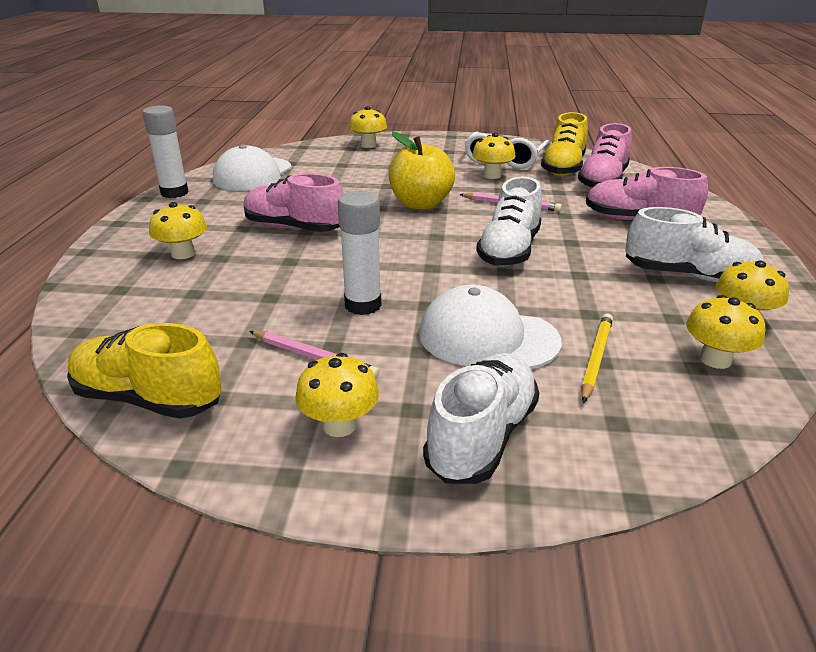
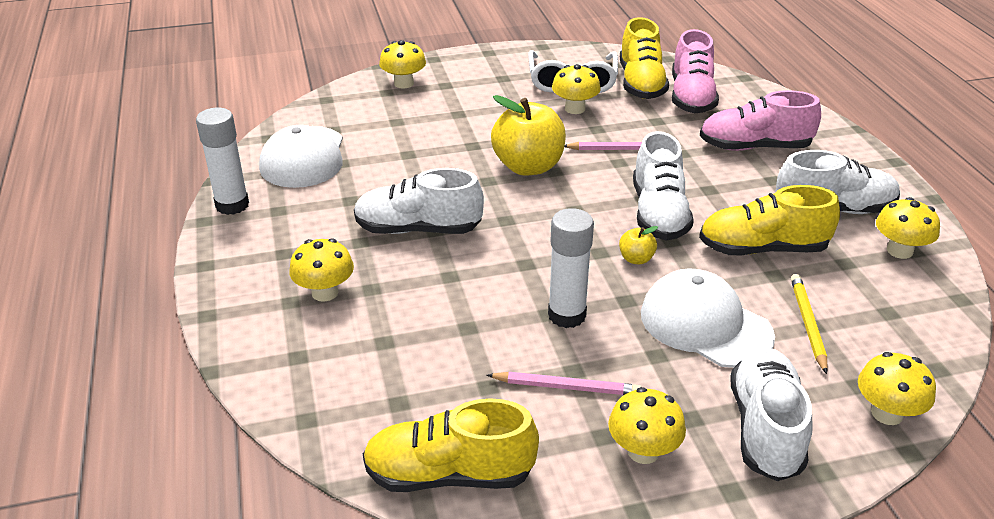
camera: 20 degrees left, 5 degrees up
pink shoe [244,173,344,232] -> white shoe [354,168,484,234]
white cap [419,284,562,369] -> white cap turned 45 degrees clockwise [641,268,775,368]
yellow mushroom [686,295,765,369] -> yellow mushroom moved to [858,352,936,425]
none -> yellow apple [619,226,658,264]
none -> yellow shoe [699,185,840,255]

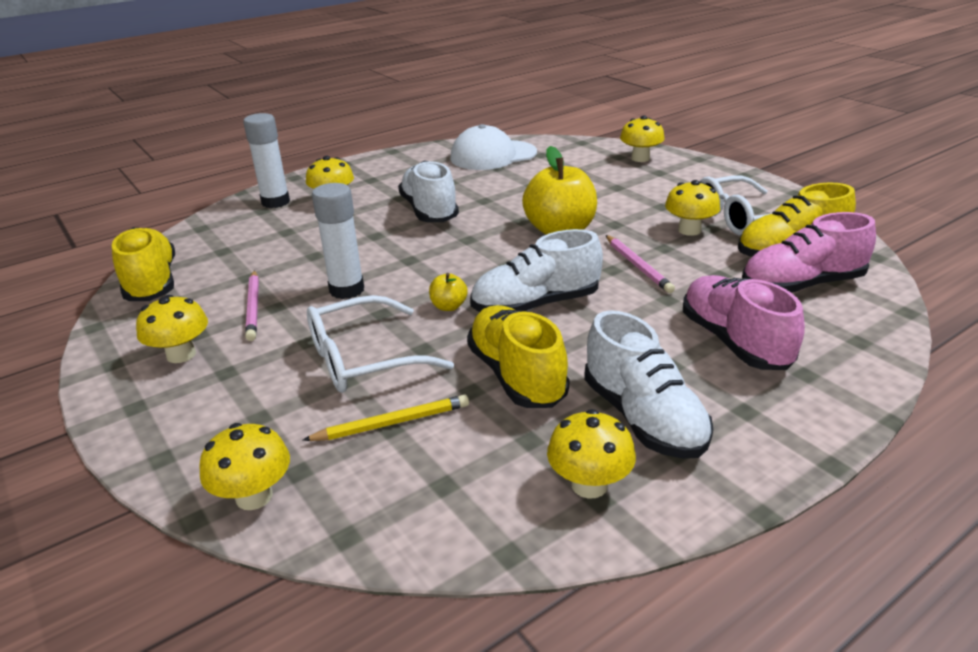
camera: 70 degrees right, 5 degrees down
white glue stick [196,108,249,215] -> white glue stick moved to [243,113,290,208]
white cap [641,268,775,368] -> white glasses [307,295,454,393]
white shoe [730,347,813,481] -> none

